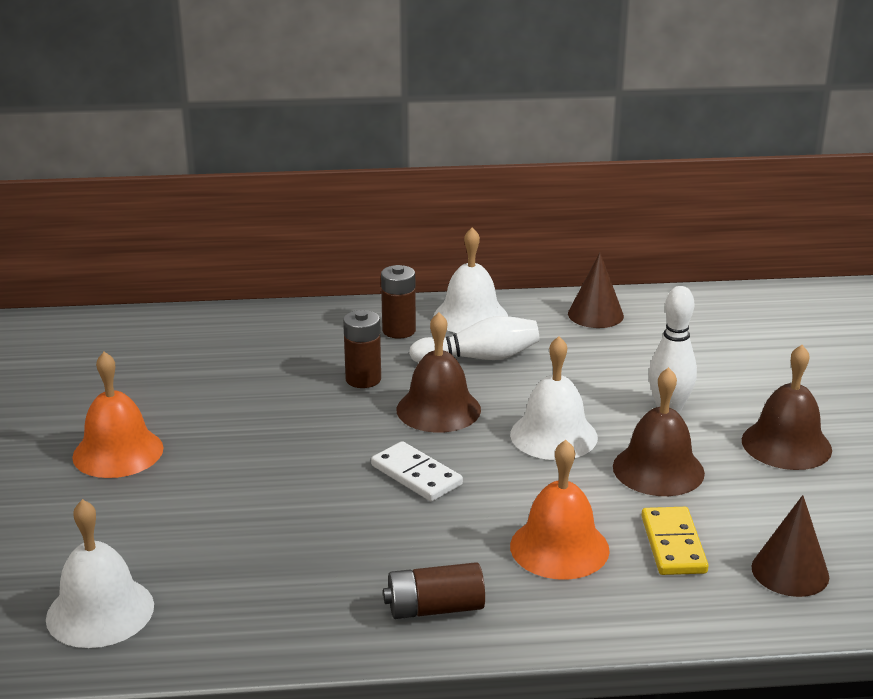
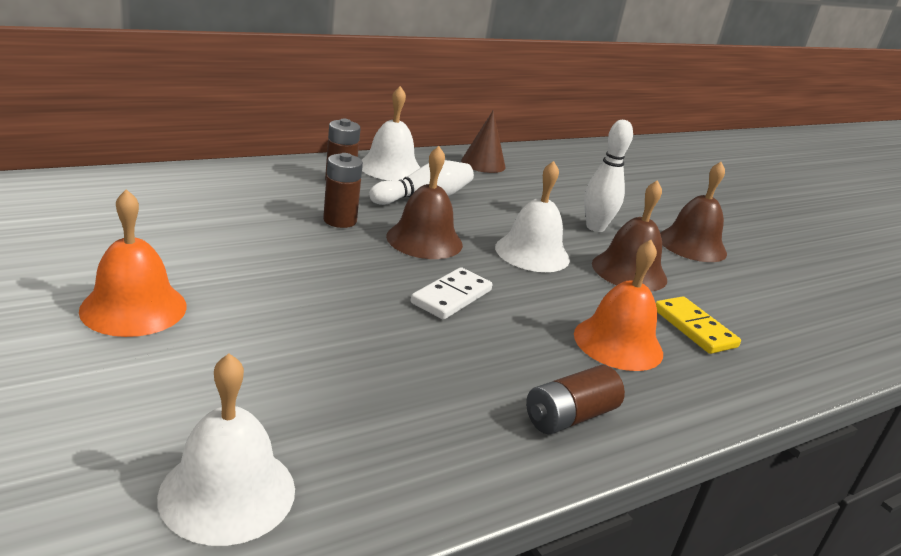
camera: 30 degrees left, 0 degrees up
white domino [371,441,463,502] -> white domino turned 75 degrees counterclockwise [411,267,492,320]
brown cone [751,495,829,597] -> none

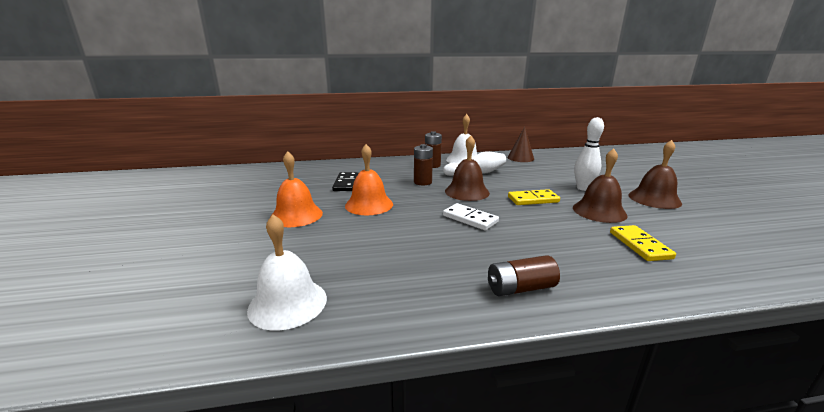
camera: 25 degrees right, 5 degrees down
white domino [411,267,492,320] -> white domino turned 75 degrees clockwise [443,203,499,231]
white bell [495,161,570,272] -> yellow domino [508,189,560,205]
orange bell [574,240,663,371] -> orange bell moved to [345,144,393,215]
none -> black domino [332,172,359,191]

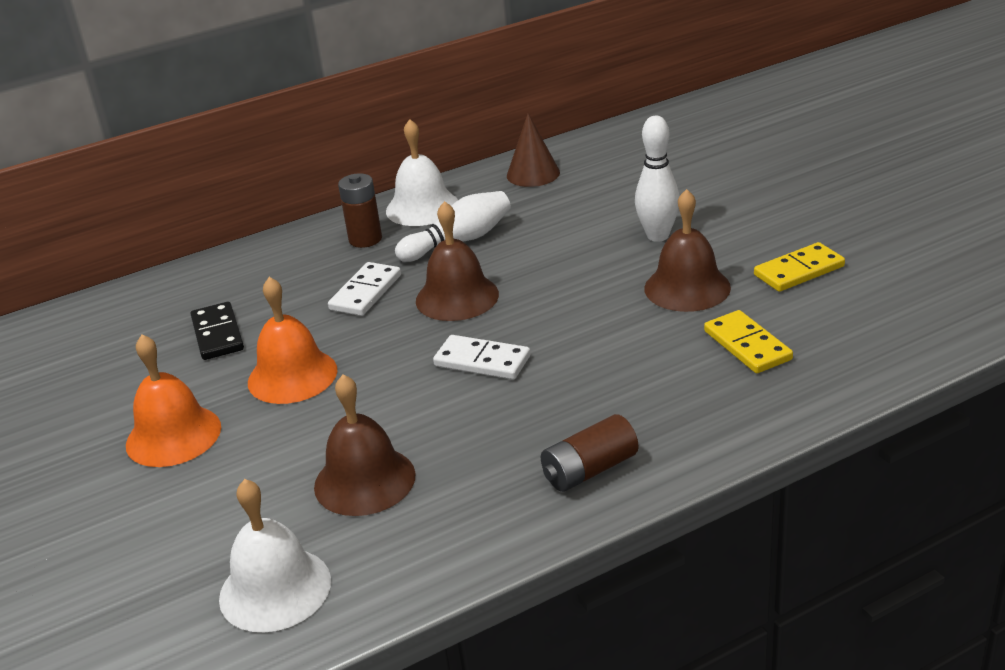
camera: 15 degrees left, 10 degrees up
brown battery [414,144,433,185] -> white domino [328,262,401,316]
yellow domino [508,189,560,205] -> yellow domino moved to [754,242,845,292]
brown bell [628,140,682,209] -> brown bell moved to [314,374,415,516]

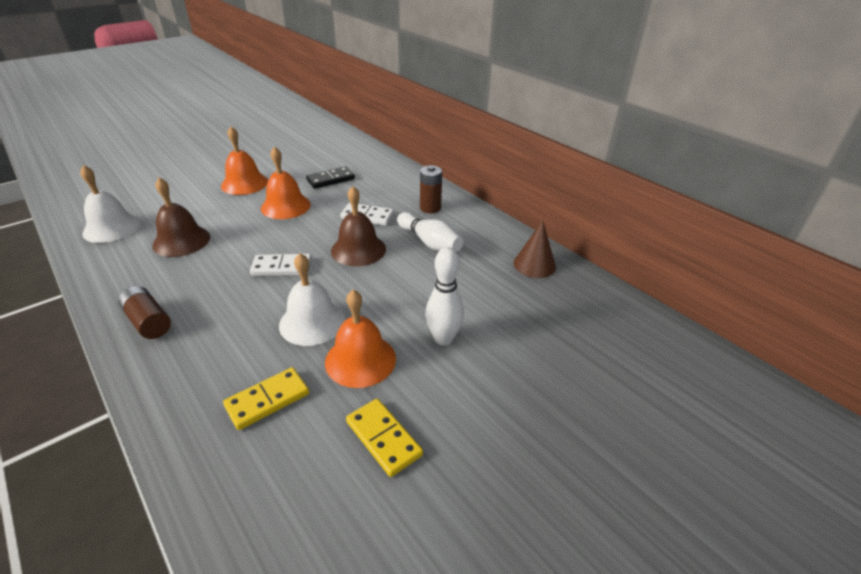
camera: 75 degrees right, 5 degrees up
white bell [386,119,458,226] -> white bell moved to [279,253,345,346]
white domino [433,335,531,380] -> white domino turned 75 degrees clockwise [250,254,312,276]
brown bell [644,189,731,312] -> orange bell [325,289,396,388]

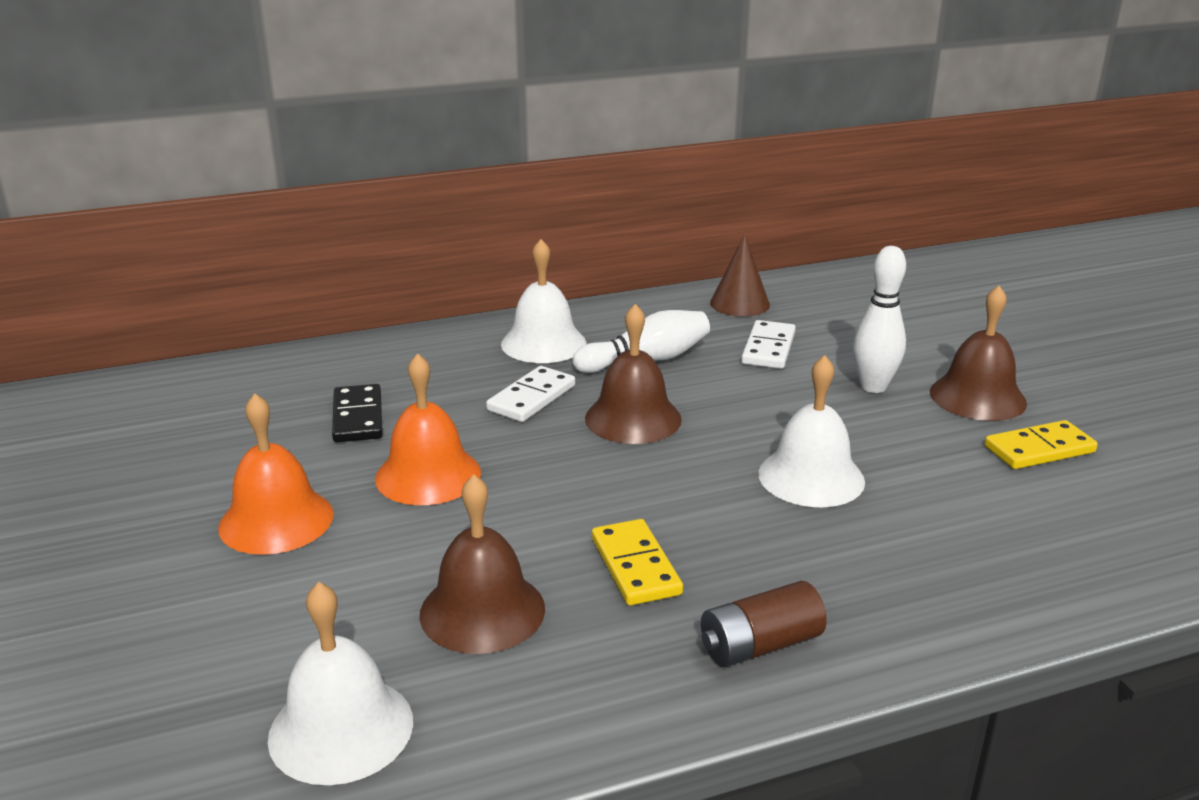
camera: 70 degrees left, 10 degrees down
yellow domino [223,367,309,430] -> yellow domino moved to [592,519,683,605]
white domino [250,254,312,276] -> white domino moved to [741,320,796,369]
orange bell [325,289,396,388] -> none
brown battery [420,165,442,213] -> white bell [501,239,586,363]
none -> brown bell [930,285,1027,421]

